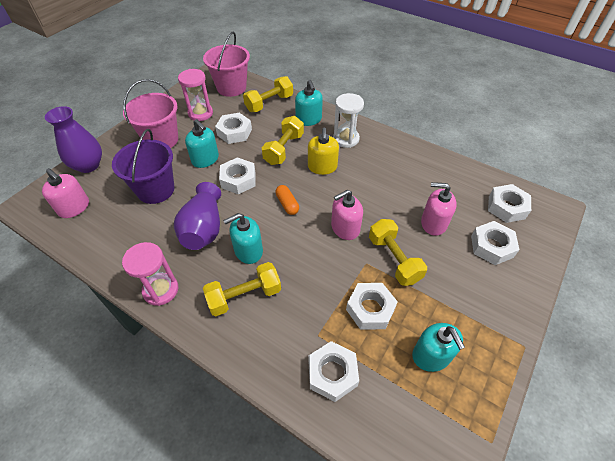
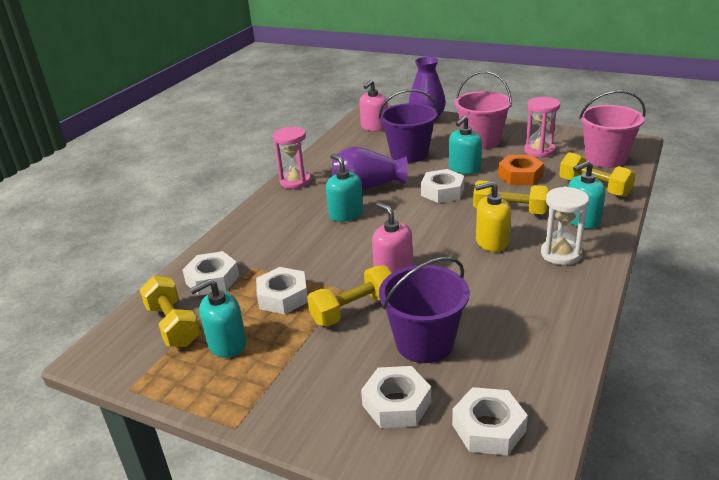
camera: 85 degrees right, 20 degrees down
yellow dumbbell [203,262,281,316] -> yellow dumbbell moved to [139,276,200,347]
white nut [215,113,252,144] -> orange nut [498,155,544,185]
orange capsule [275,185,299,215] -> none
pink soap dispenser [421,182,457,236] -> purple bucket [379,257,470,363]

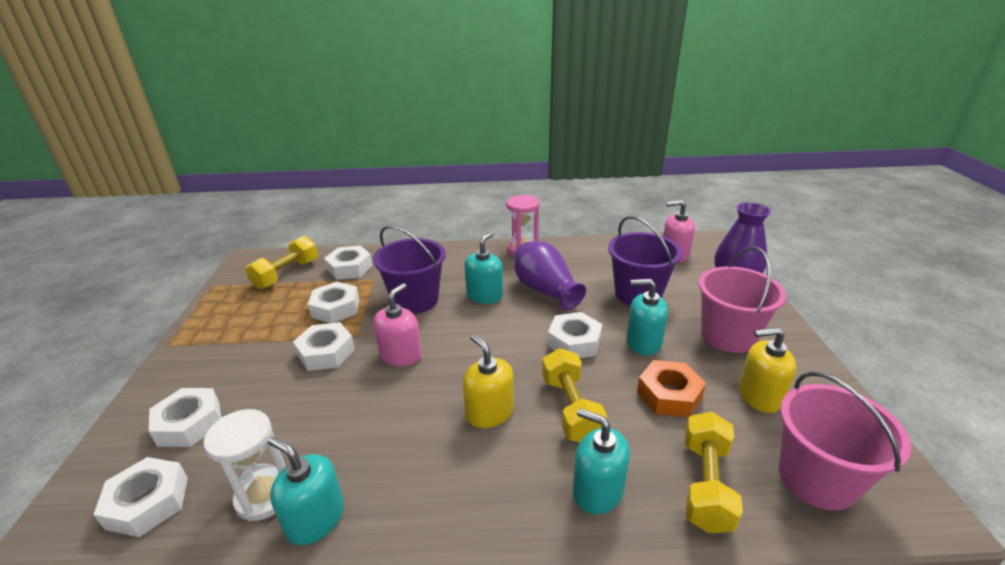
camera: 60 degrees right, 0 degrees up
turquoise soap dispenser [190,279,246,358] -> turquoise soap dispenser moved to [268,437,344,545]
yellow dumbbell [307,266,392,327] -> white nut [293,322,355,371]
purple bucket [379,257,470,363] -> purple bucket moved to [373,225,445,314]
pink hourglass [524,97,560,158] -> yellow soap dispenser [739,327,796,413]
white hourglass [541,187,589,265] -> white hourglass moved to [204,409,286,521]

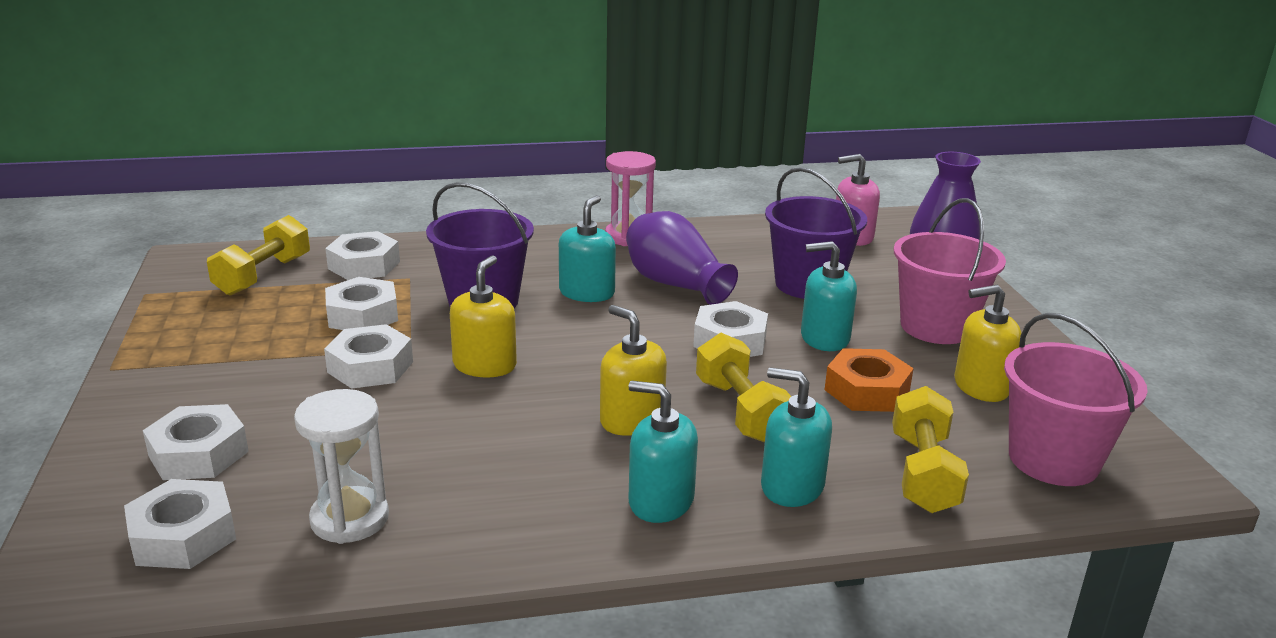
camera: 10 degrees left, 5 degrees down
turquoise soap dispenser [268,437,344,545] -> turquoise soap dispenser moved to [628,381,698,523]
pink soap dispenser [374,283,422,367] -> yellow soap dispenser [450,255,517,377]

